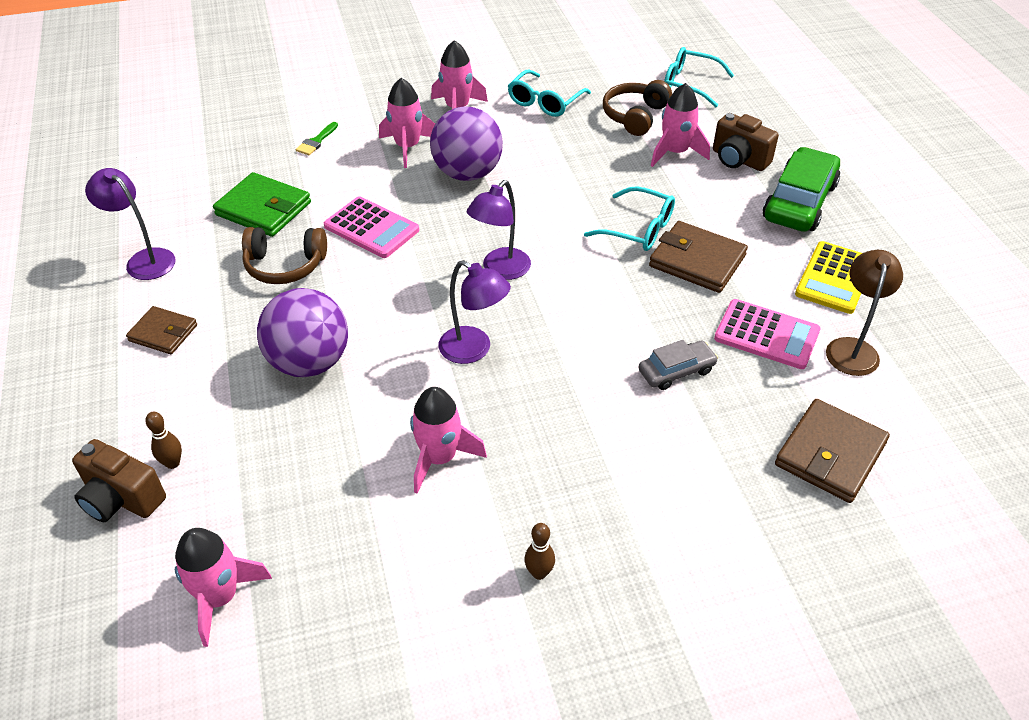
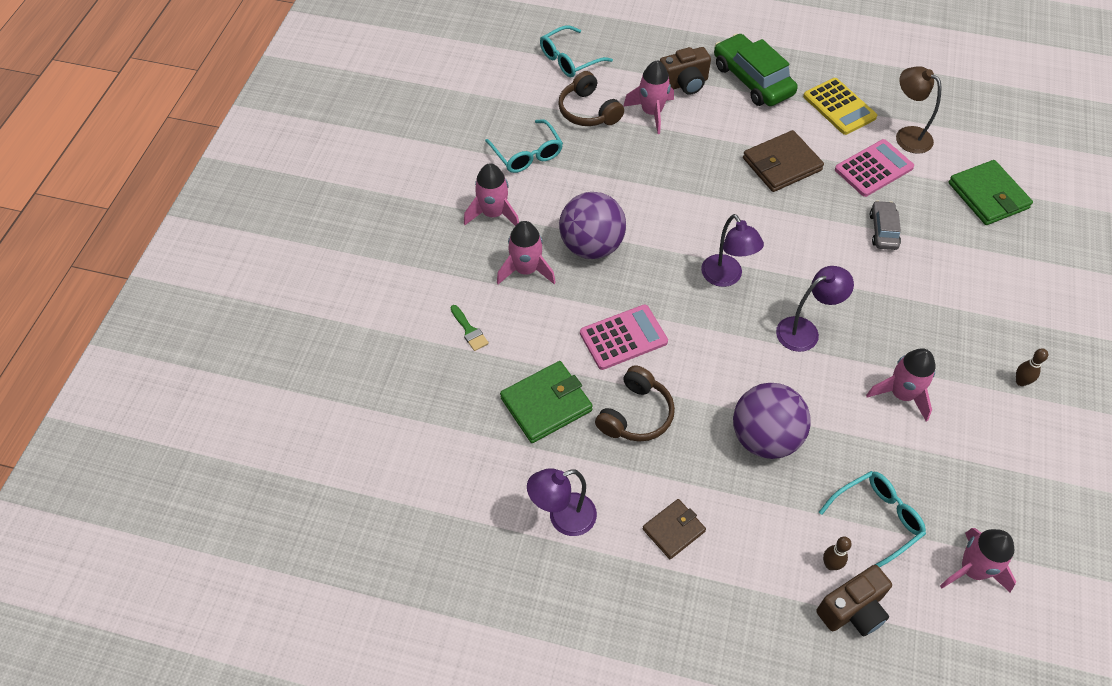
camera: 60 degrees left, 10 degrees up
turquoise glasses [584,186,675,251] -> turquoise glasses moved to [819,471,926,568]
brown wallet [775,399,890,503] -> green wallet [948,160,1033,225]

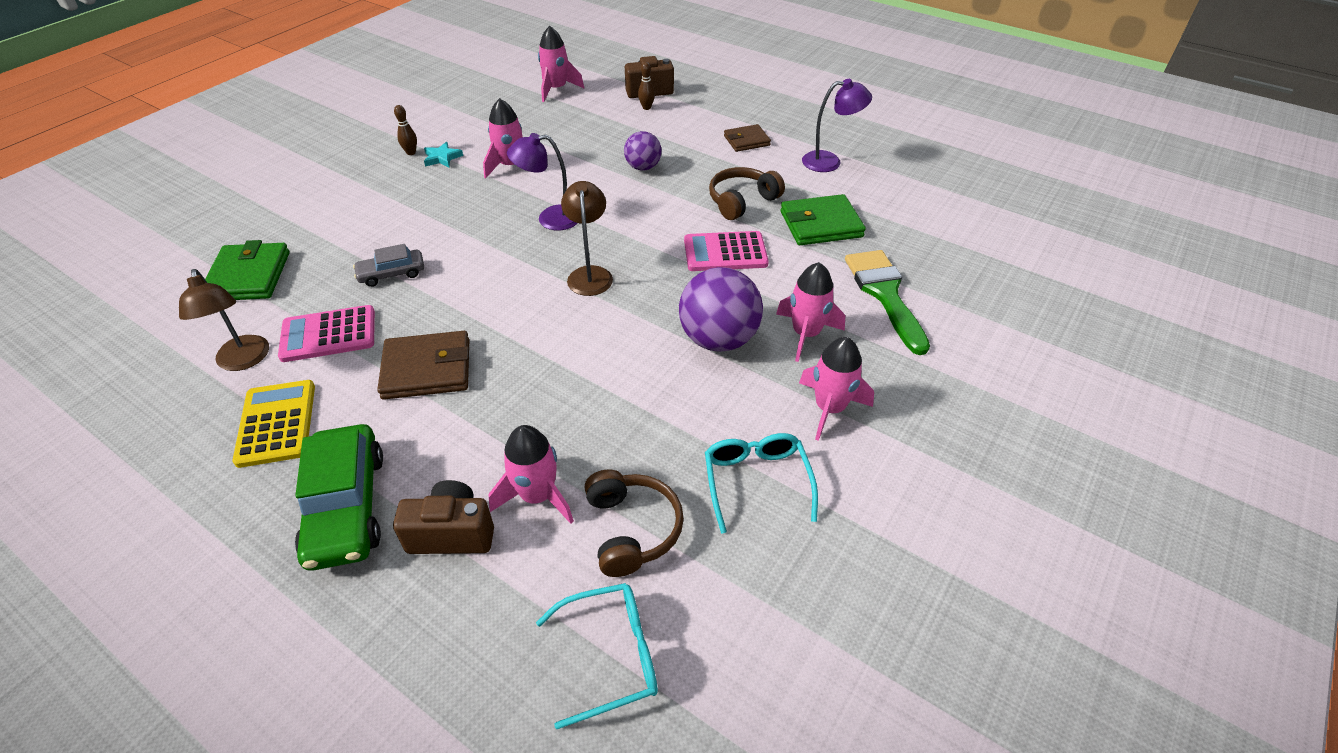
camera: 160 degrees left, 10 degrees down
green brush [451,305,489,351] -> green brush [845,250,930,355], size x2.24
purple lamp [701,214,764,287] -> brown lamp [561,181,613,296]
purple ball [733,383,811,459] -> purple ball [624,131,662,170], size x0.59
turquoise glasses [819,471,926,568] -> none
grey car [870,200,901,250] -> grey car turned 45 degrees clockwise [353,244,424,287]
none -> turquoise star [424,142,463,168]

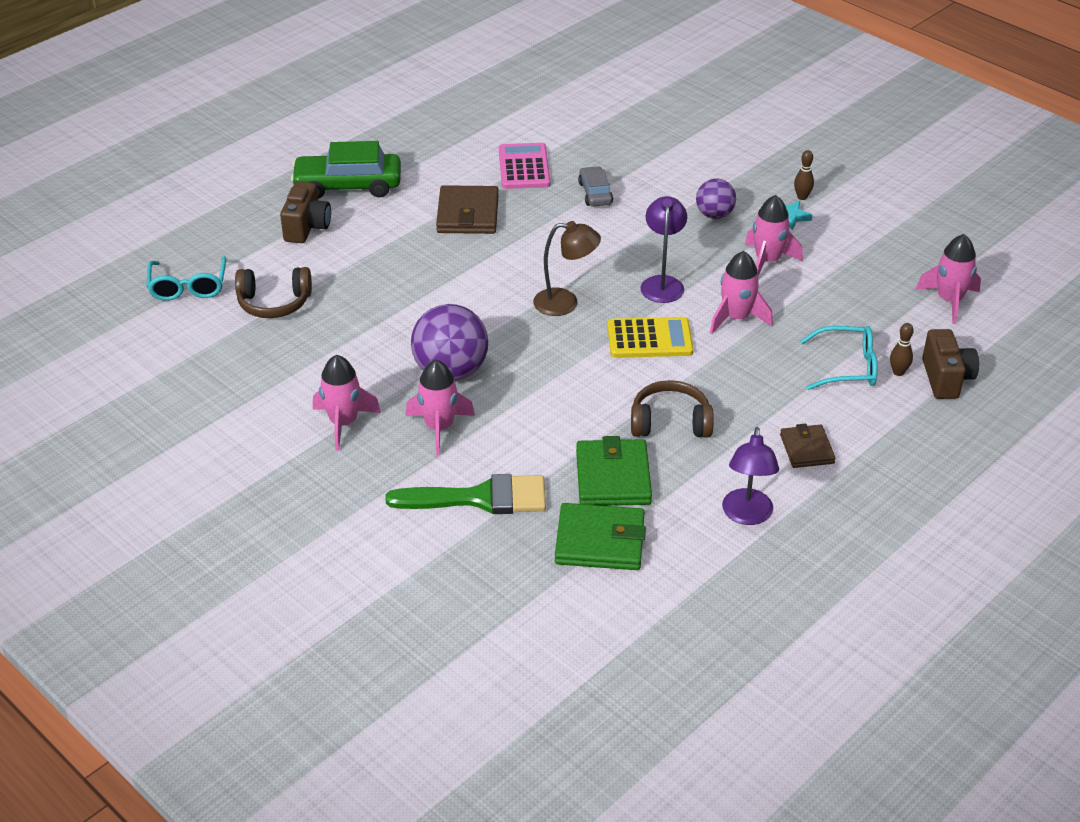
camera: 100 degrees right, 5 degrees down
brown lamp [179,269,269,371] -> none
green wallet [205,240,290,300] -> green wallet moved to [555,503,646,570]
yellow calculator [232,380,315,468] -> yellow calculator moved to [607,317,694,358]
pink rocket [488,425,574,524] -> pink rocket moved to [710,251,773,334]
purple ball [624,131,662,170] -> purple ball moved to [696,178,736,219]
pink calculator [684,231,769,271] -> none
turquoise glasses [705,433,818,534] -> turquoise glasses moved to [800,326,877,390]
brown headphones [709,167,785,220] -> brown headphones turned 60 degrees counterclockwise [631,380,714,438]

